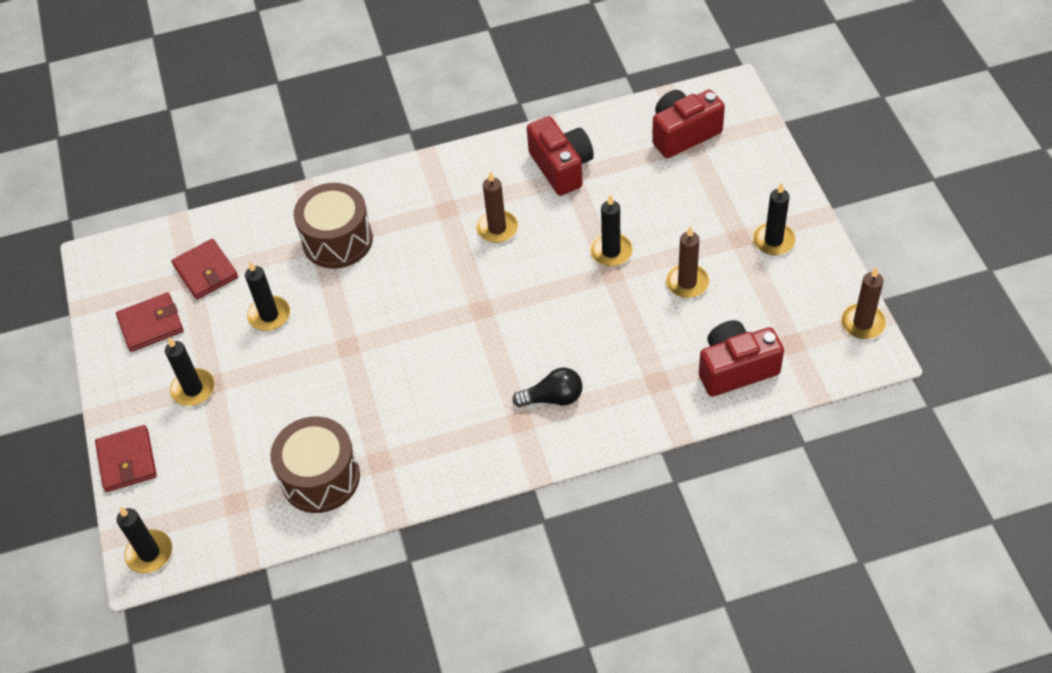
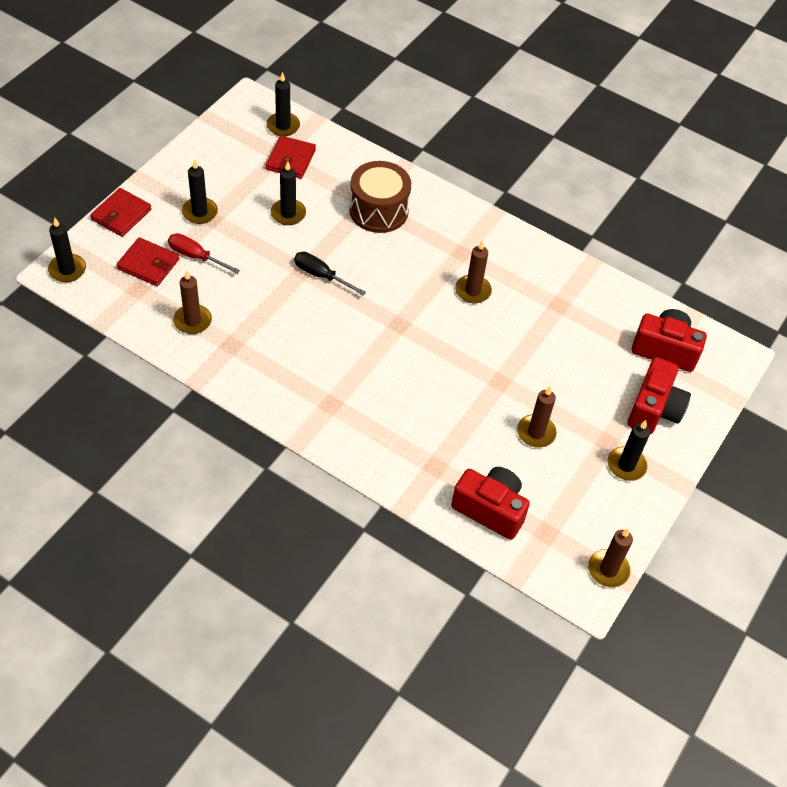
camera: 40 degrees right, 0 degrees up
red wallet [116,292,184,352] -> red wallet moved to [116,237,179,286]
brown drum [270,416,360,513] -> brown candle [173,270,212,334]
black light bulb [512,368,583,407] -> none
red camera [527,116,594,196] -> red camera moved to [627,357,691,434]
black candle [590,194,633,266] -> black candle moved to [267,72,300,136]
none -> red screwdriver [168,233,240,274]
none -> black screwdriver [294,252,366,295]

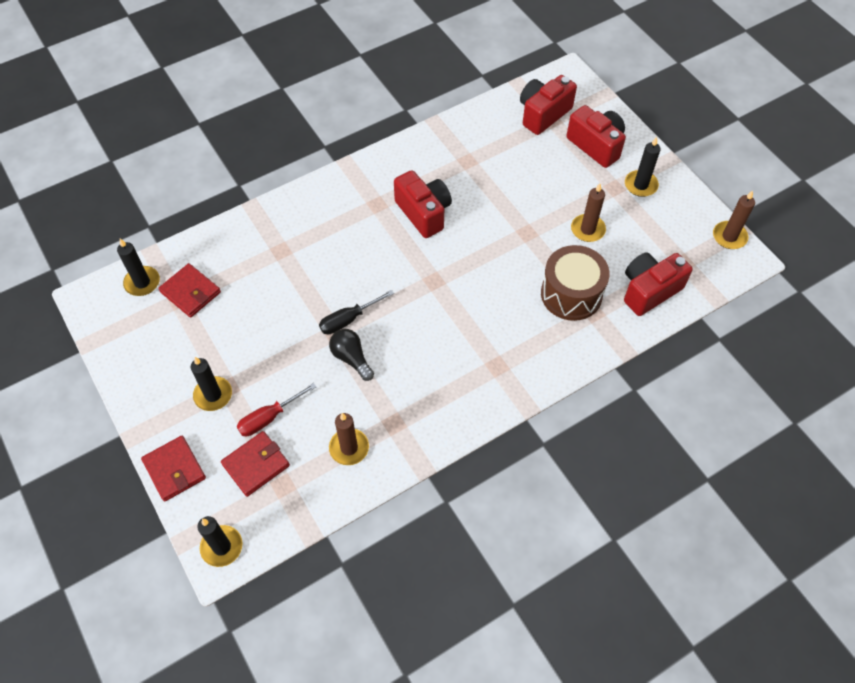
camera: 60 degrees left, 5 degrees up
black candle [271,161,306,225] -> none
brown drum [349,161,411,233] -> brown drum moved to [541,245,610,321]
brown candle [455,240,492,304] -> red camera [394,170,452,238]
none -> black light bulb [329,329,374,381]

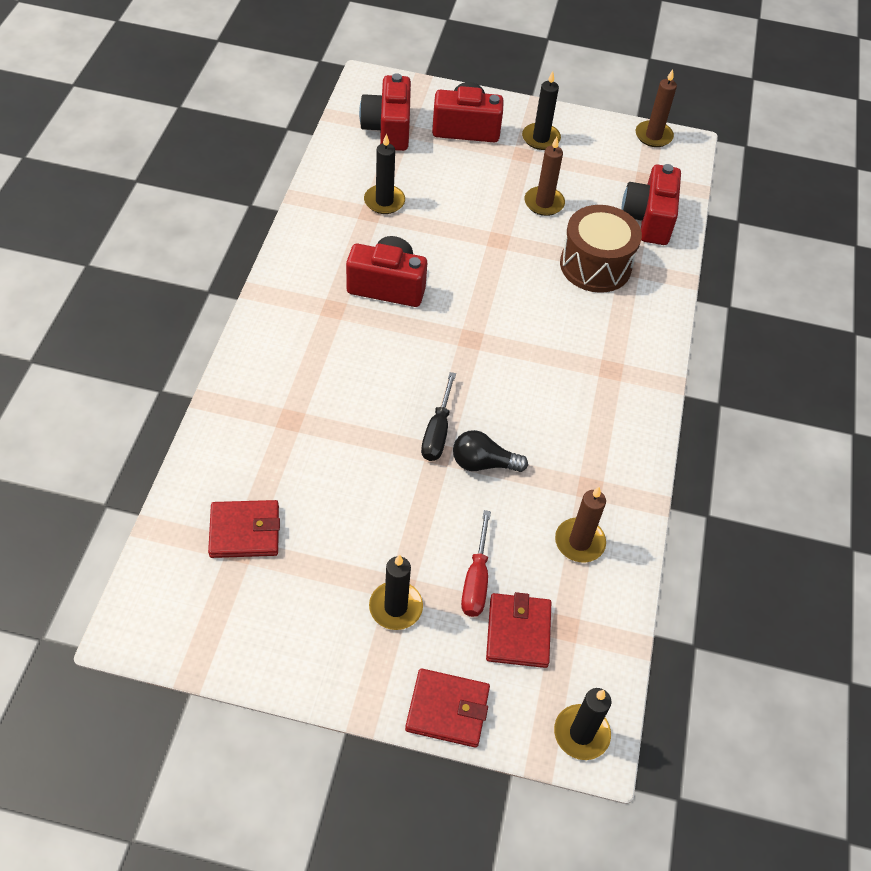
camera: 50 degrees left, 5 degrees down
black candle [117,239,160,296] -> black candle moved to [364,134,405,214]

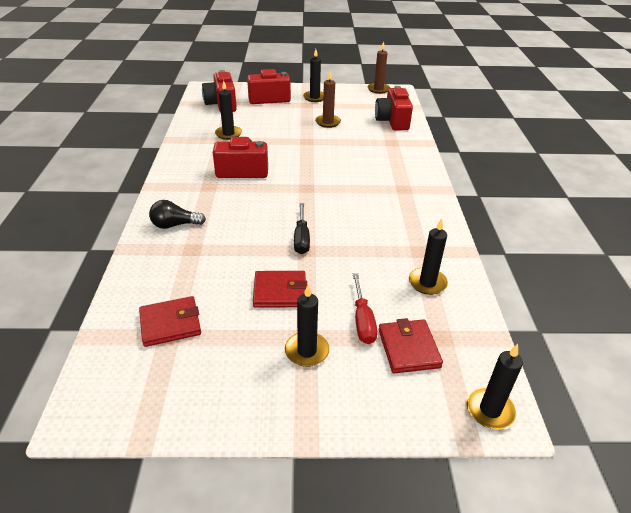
camera: 10 degrees left, 15 degrees down
red wallet [405,668,490,748] -> red wallet moved to [253,271,307,308]
black light bulb [453,430,528,472] -> black light bulb moved to [149,200,206,229]
brown candle [555,487,606,562] -> black candle [409,219,448,295]
brown drum [560,205,642,293] -> none

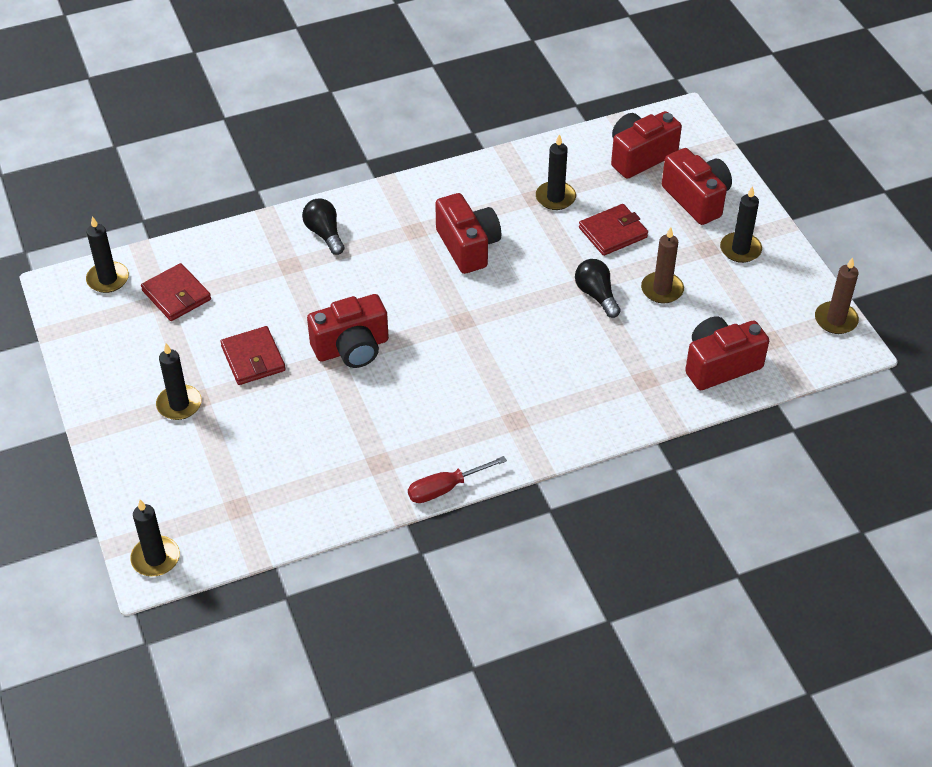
camera: 70 degrees right, 10 degrees up
black screwdriver [294,203,310,254] -> red camera [307,294,389,368]
red screwdriver [353,273,377,344] -> red screwdriver moved to [408,456,507,503]
red wallet [379,318,443,373] -> red wallet moved to [579,204,648,256]
black candle [409,219,448,295] -> black candle moved to [86,216,129,293]
none -> black light bulb [575,259,621,318]

